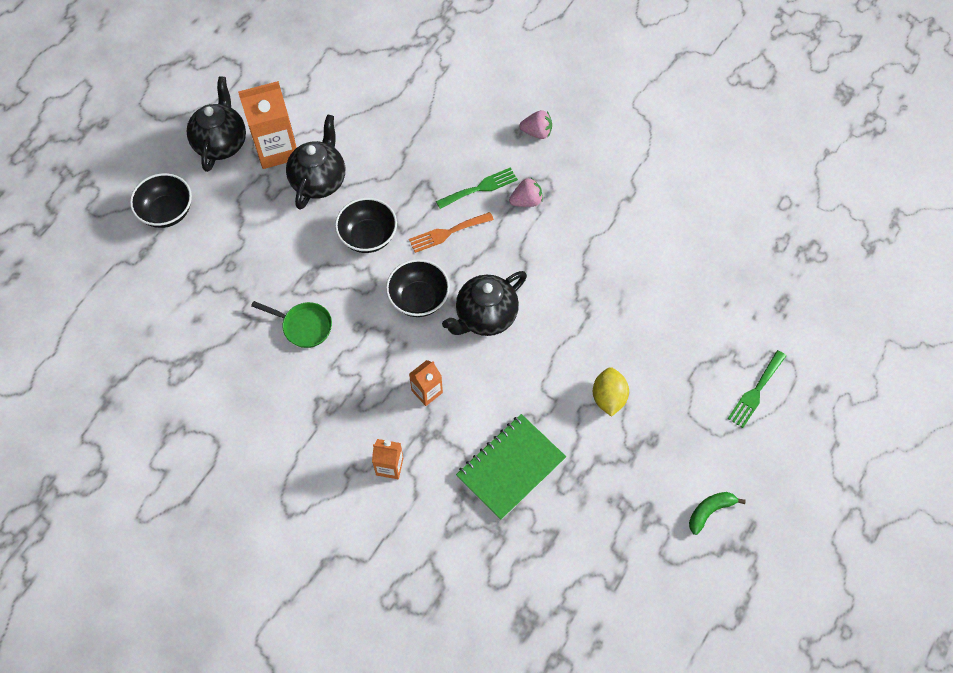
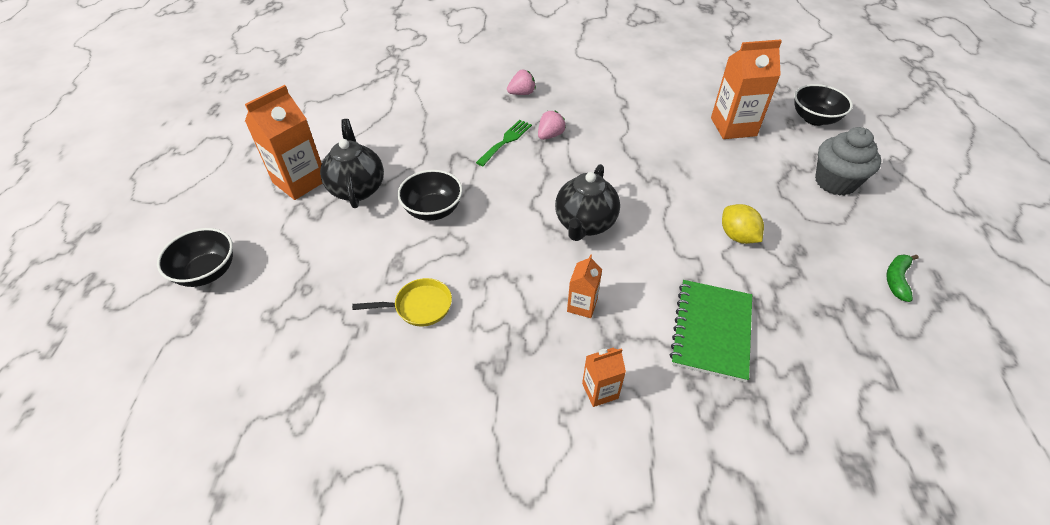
camera: 30 degrees left, 15 degrees down
black teapot [187,76,246,172] -> none
green pan [251,301,332,348] -> yellow pan [352,278,452,327]
black bowl [386,259,450,317] -> black bowl moved to [794,84,853,126]
orange fork [409,212,494,253] -> none
green fork [728,350,786,428] -> grey cupcake [815,127,881,196]
none -> orange carton [711,39,782,139]

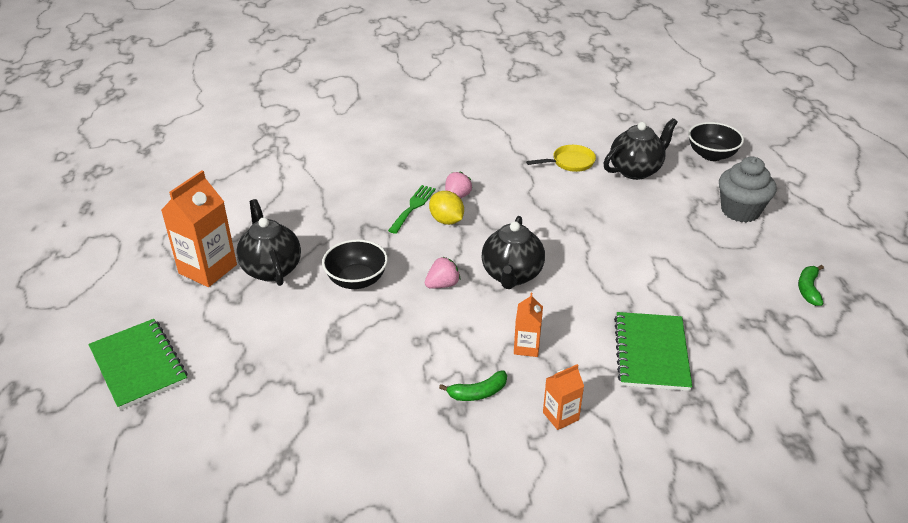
camera: 10 degrees left, 10 degrees down
black bowl [157,228,233,287] -> green notebook [88,319,188,410]
yellow pan [352,278,452,327] -> yellow pan moved to [526,145,596,172]
pink strawberry [507,70,536,95] -> pink strawberry moved to [425,257,460,289]
orange carton [711,39,782,139] -> black teapot [603,118,678,180]
yellow lemon [722,204,764,244] -> yellow lemon moved to [429,191,464,225]
none -> green banana [439,370,507,401]

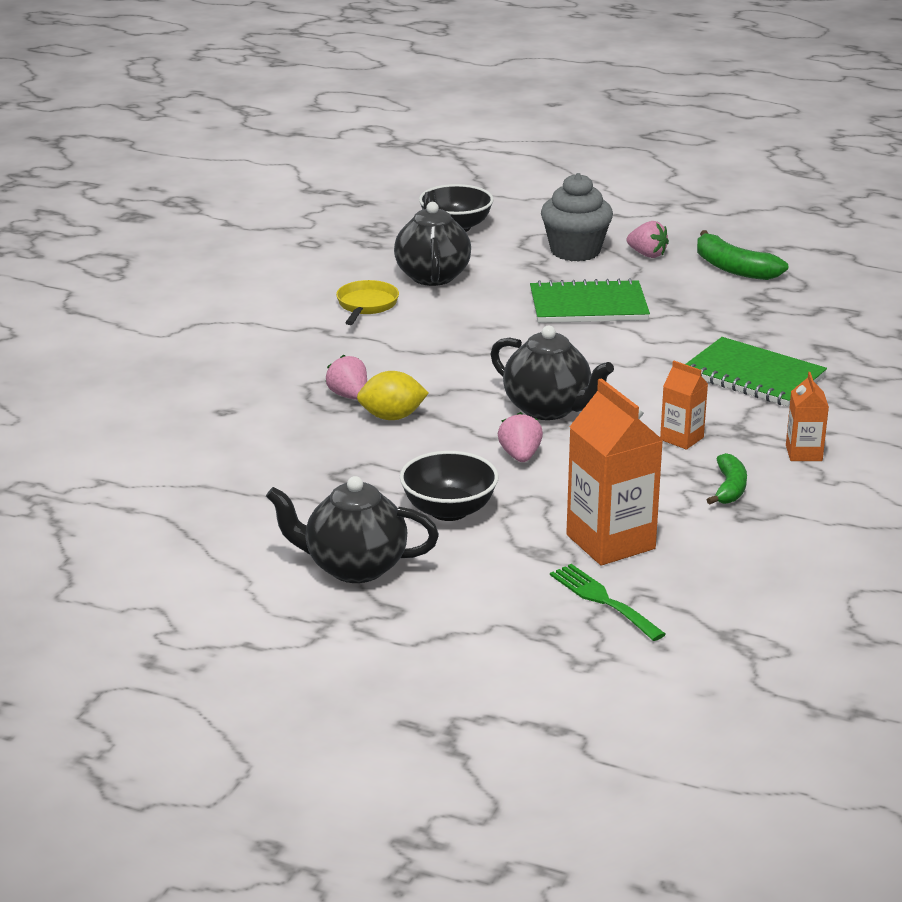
camera: 60 degrees left, 10 degrees down
green notebook [88,319,188,410] -> green notebook moved to [530,278,650,323]
orange carton [161,170,237,287] -> orange carton moved to [566,378,663,565]
green fork [388,185,436,234] -> green fork moved to [550,564,666,641]
green banana [798,265,824,306] -> green banana [697,230,788,280], size x1.55
none -> pink strawberry [626,221,669,258]

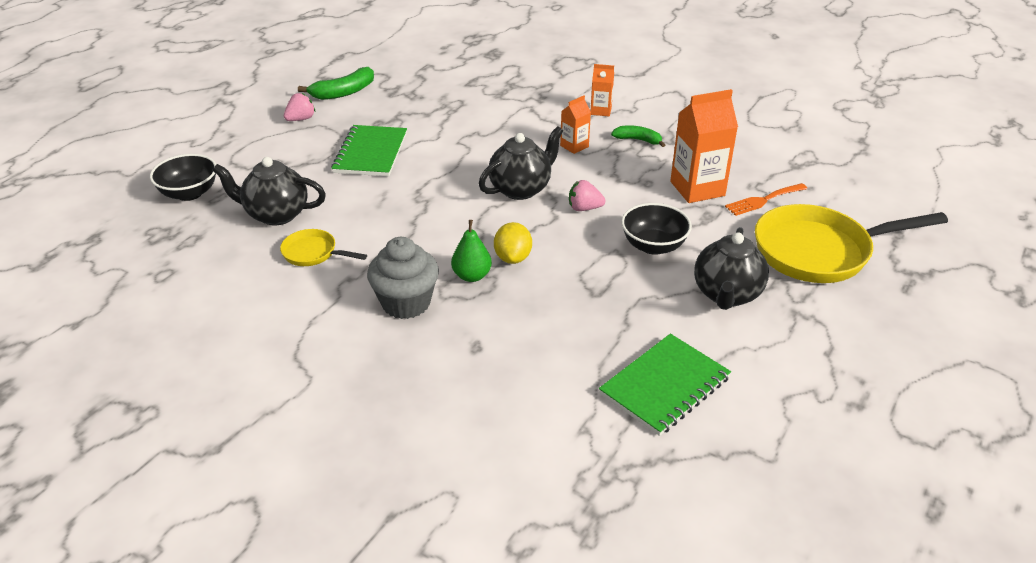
camera: 80 degrees left, 10 degrees up
pink strawberry [325,355,367,400] -> green pear [451,220,492,282]
grey cupcake [541,173,613,262] -> grey cupcake moved to [367,237,439,319]
green fork [550,564,666,641] -> orange fork [725,183,807,216]
green notebook [686,337,827,407] -> green notebook moved to [599,334,731,436]
none -> yellow pan [755,204,948,283]

